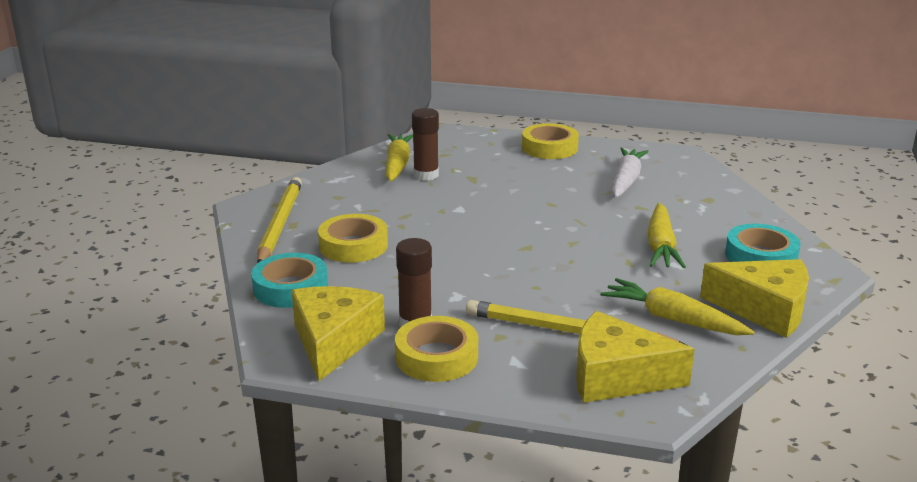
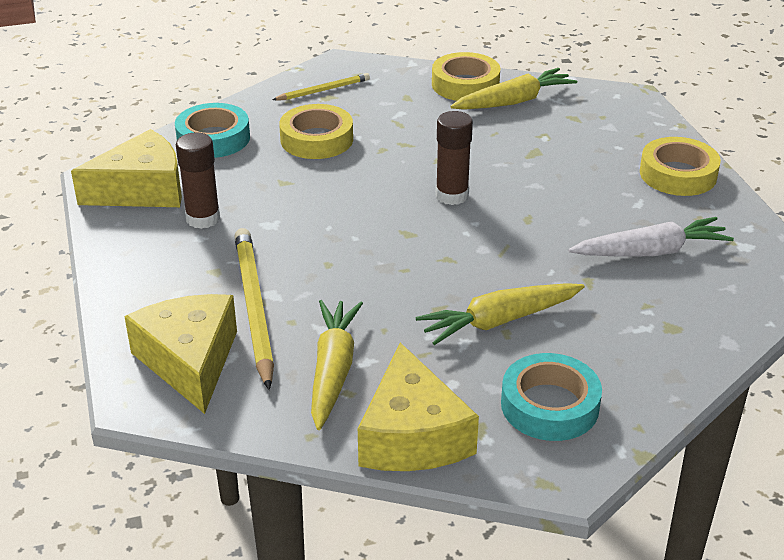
camera: 60 degrees right, 10 degrees up
yellow pencil [257,177,302,263] -> yellow pencil [272,73,370,100], size x0.55
yellow tape [395,316,478,382] -> yellow tape moved to [432,52,500,101]
brown glue stick [412,108,439,181] -> brown glue stick moved to [435,111,473,205]

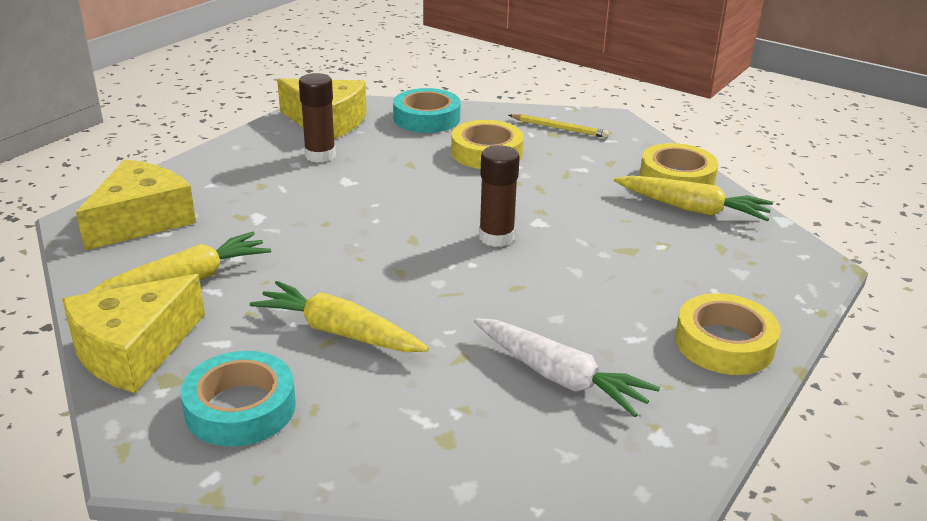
camera: 50 degrees right, 5 degrees down
yellow pencil [235,228,274,390] -> none

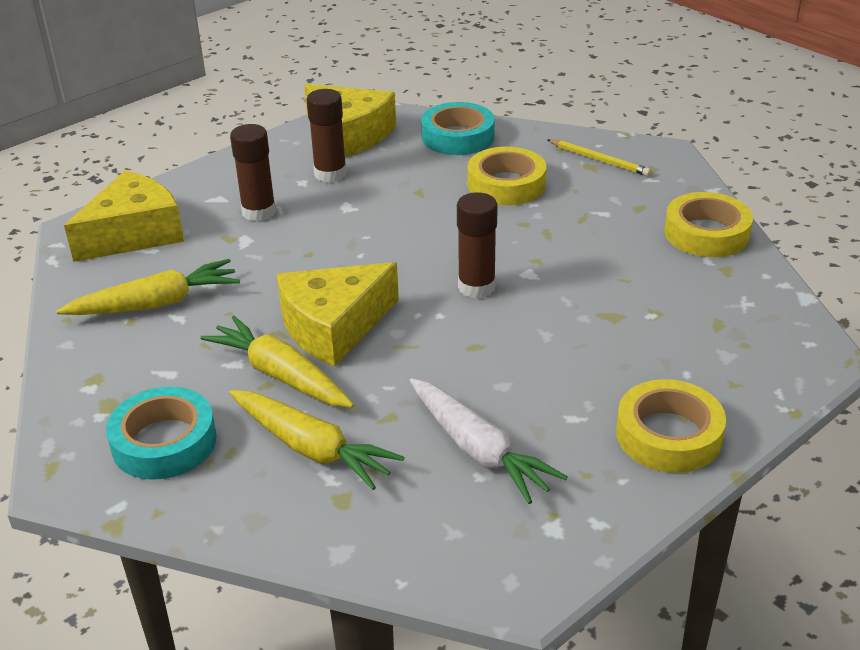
camera: 15 degrees right, 5 degrees up
yellow cheese [62,274,205,393] -> yellow cheese moved to [277,262,399,367]
yellow carrot [614,175,773,221] -> yellow carrot moved to [229,390,405,490]
none -> brown glue stick [230,124,276,221]

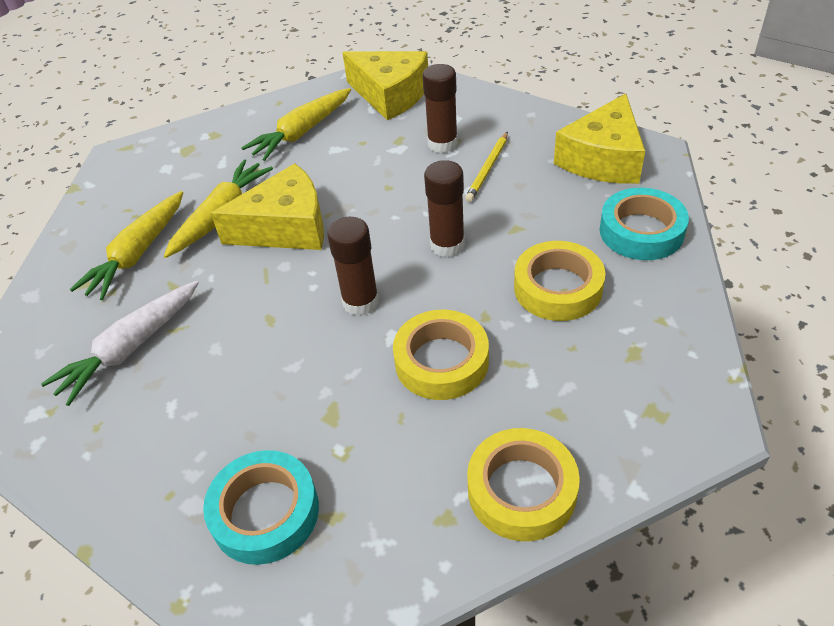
camera: 80 degrees right, 10 degrees up
yellow carrot [56,259,240,315] -> yellow carrot turned 75 degrees clockwise [241,88,351,161]
turquoise tape [106,386,217,480] -> turquoise tape moved to [203,450,319,565]
yellow cheese [277,262,399,367] -> yellow cheese turned 120 degrees clockwise [211,163,324,250]
brown glue stick [306,89,347,183] -> brown glue stick moved to [424,160,465,257]
yellow pencil [547,139,651,176] -> yellow pencil moved to [465,132,508,202]
yellow tape [616,379,726,473] -> yellow tape moved to [393,310,489,400]

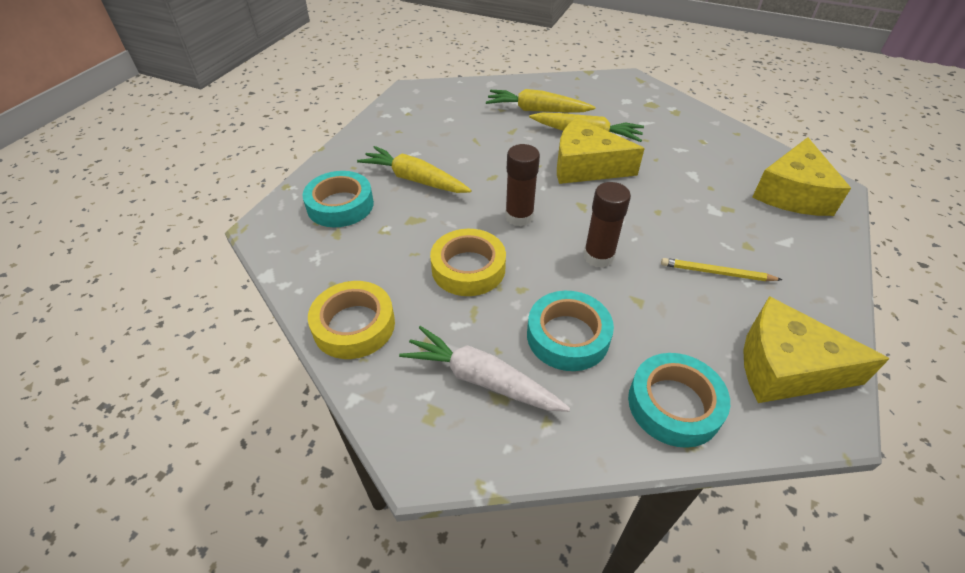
camera: 75 degrees right, 0 degrees up
white carrot [41,281,199,406] -> white carrot moved to [399,326,570,412]
yellow cheese [211,163,324,250] -> yellow cheese turned 135 degrees clockwise [557,117,645,184]
yellow carrot [241,88,351,161] -> yellow carrot moved to [357,146,472,193]
brown glue stick [422,64,458,153] -> none
yellow tape [514,241,605,321] -> turquoise tape [527,291,614,371]

